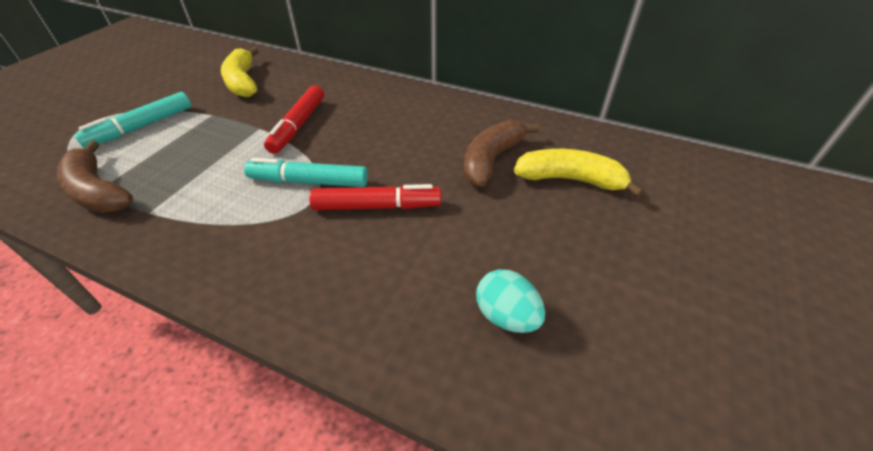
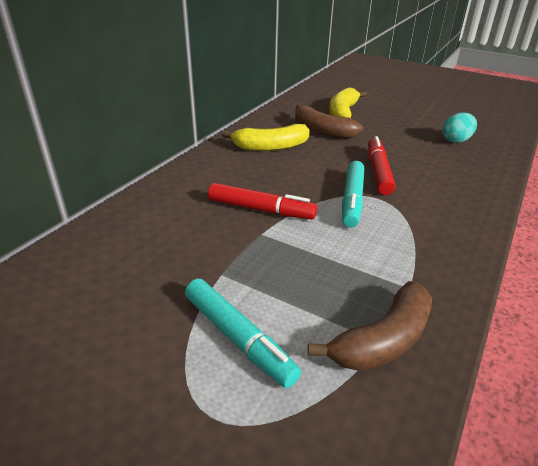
camera: 85 degrees left, 10 degrees down
yellow banana [221,47,259,97] -> yellow banana moved to [222,124,310,151]

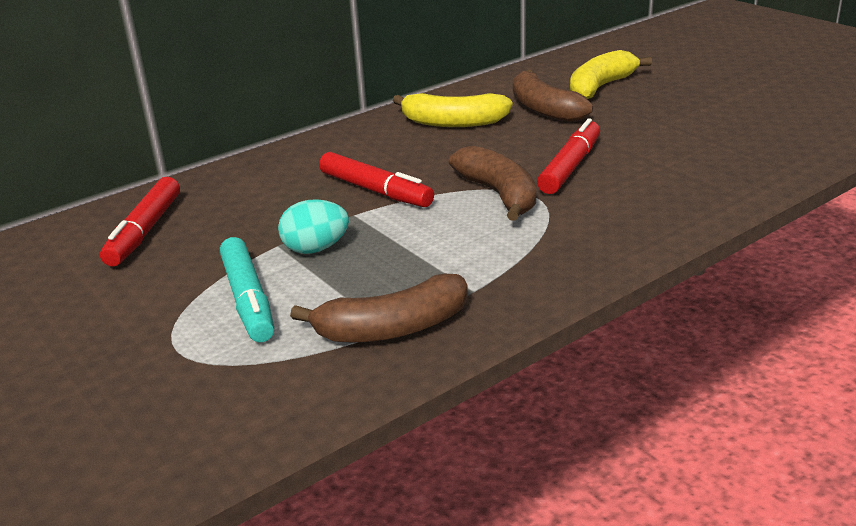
camera: 25 degrees right, 5 degrees down
turquoise marker [342,161,364,228] -> brown banana [449,146,536,221]
turquoise egg [442,112,477,143] -> turquoise egg moved to [278,199,349,254]
none -> red marker [100,177,180,267]

